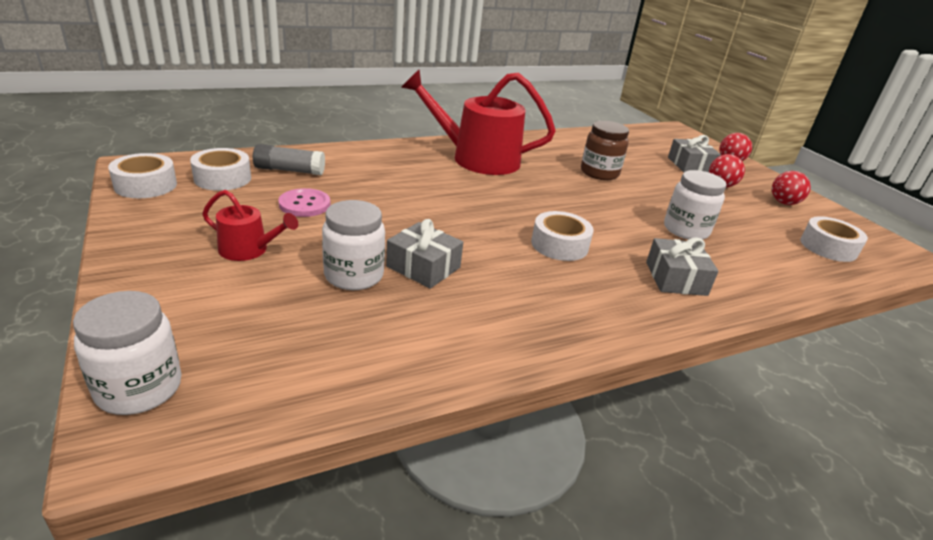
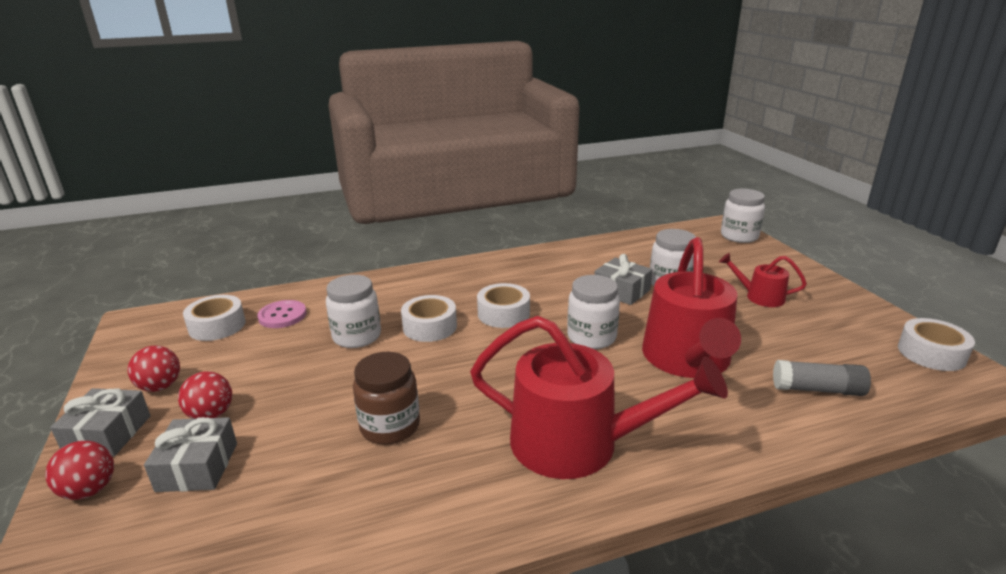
camera: 170 degrees left, 5 degrees down
white tape [190,148,251,191] -> white tape moved to [401,295,457,342]
pink button [278,188,330,217] -> pink button moved to [257,300,306,328]
grey gift [646,237,719,296] -> grey gift moved to [50,388,151,457]
none -> white jar [567,275,620,349]
none -> red watering can [642,237,741,378]

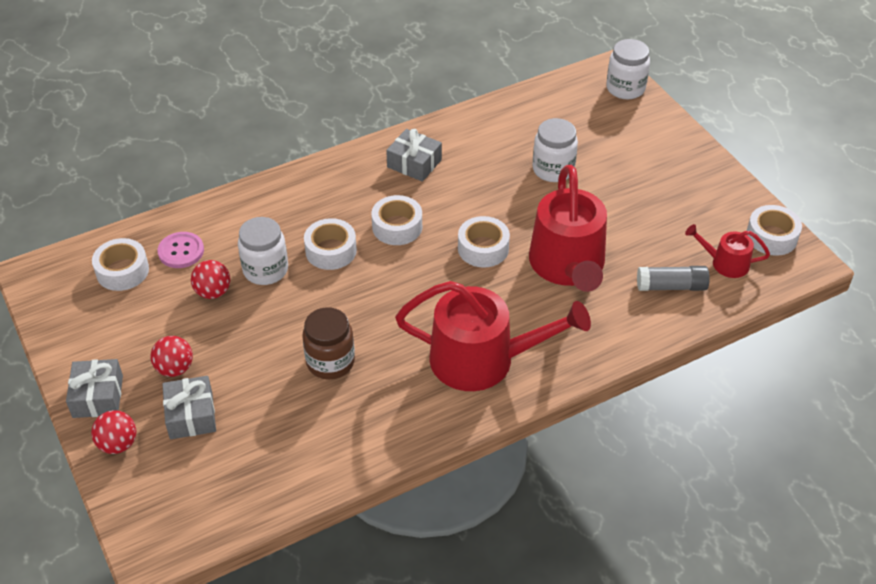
camera: 10 degrees left, 20 degrees up
red ball [128,346,180,392] -> red ball moved to [191,260,230,299]
white jar [567,275,620,349] -> white tape [458,216,510,268]
grey gift [594,254,653,305] -> grey gift moved to [386,129,442,182]
red watering can [719,253,807,307] -> red watering can moved to [685,224,770,278]

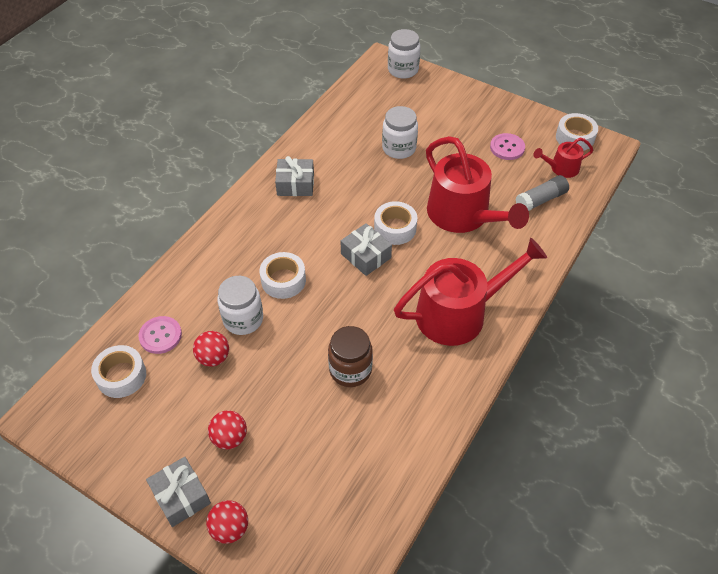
camera: 30 degrees left, 5 degrees up
grey gift [162,376,216,439] -> grey gift moved to [341,223,392,276]
white tape [371,195,422,245] -> none
none -> pink button [490,133,525,160]

